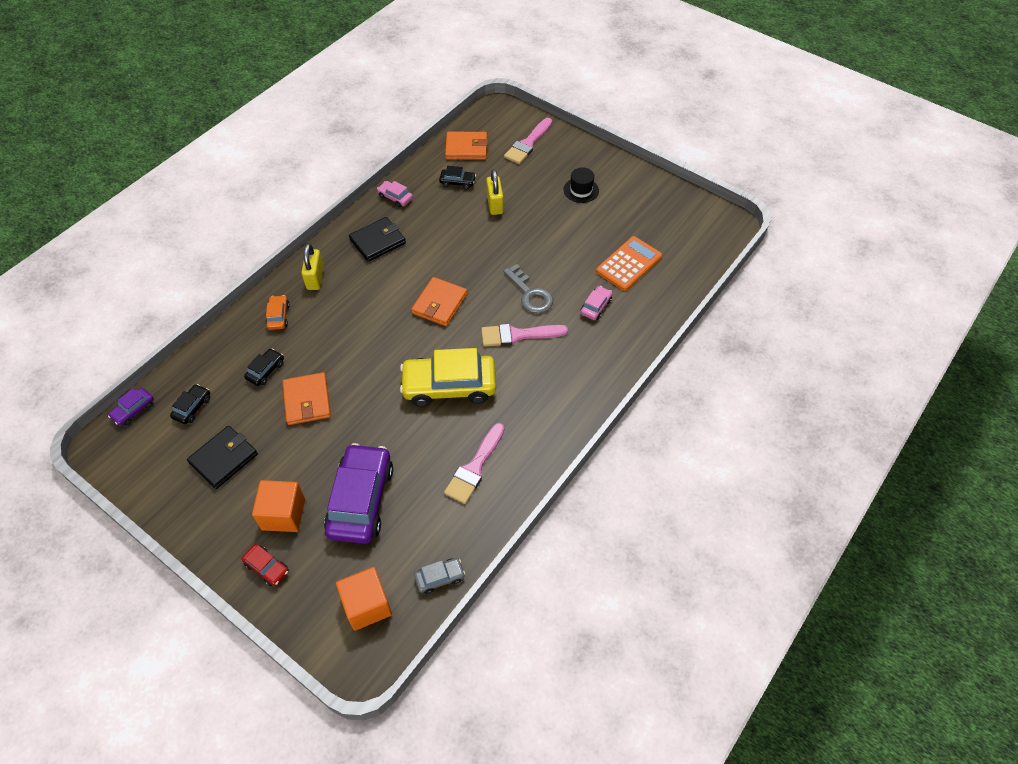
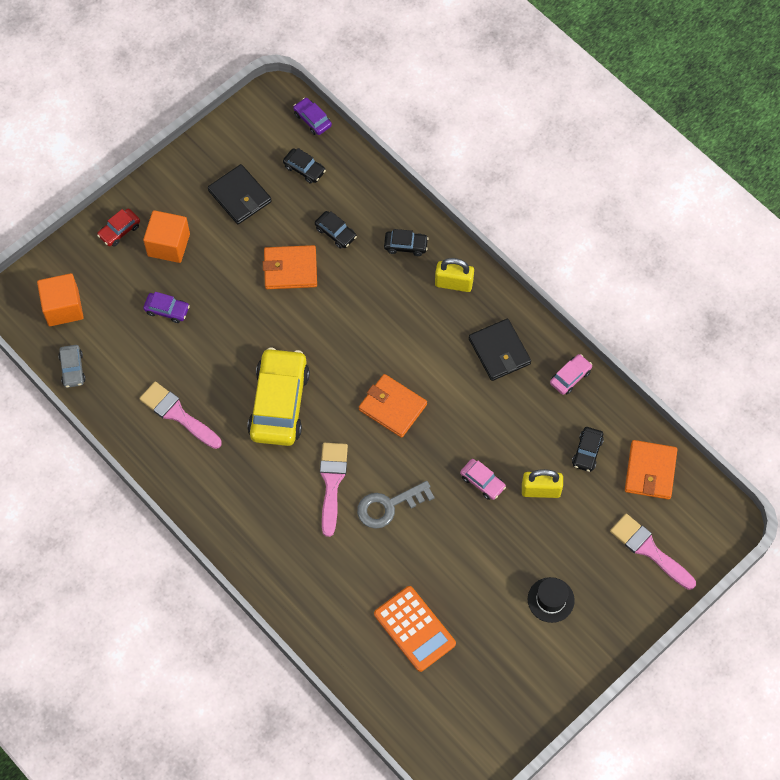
camera: 100 degrees right, 10 degrees up
orange car [265,295,290,330] -> black car [384,229,429,256]
purple car [324,443,393,544] -> purple car [143,292,190,323], size x0.45
pink car [580,286,613,320] -> pink car moved to [460,459,506,500]

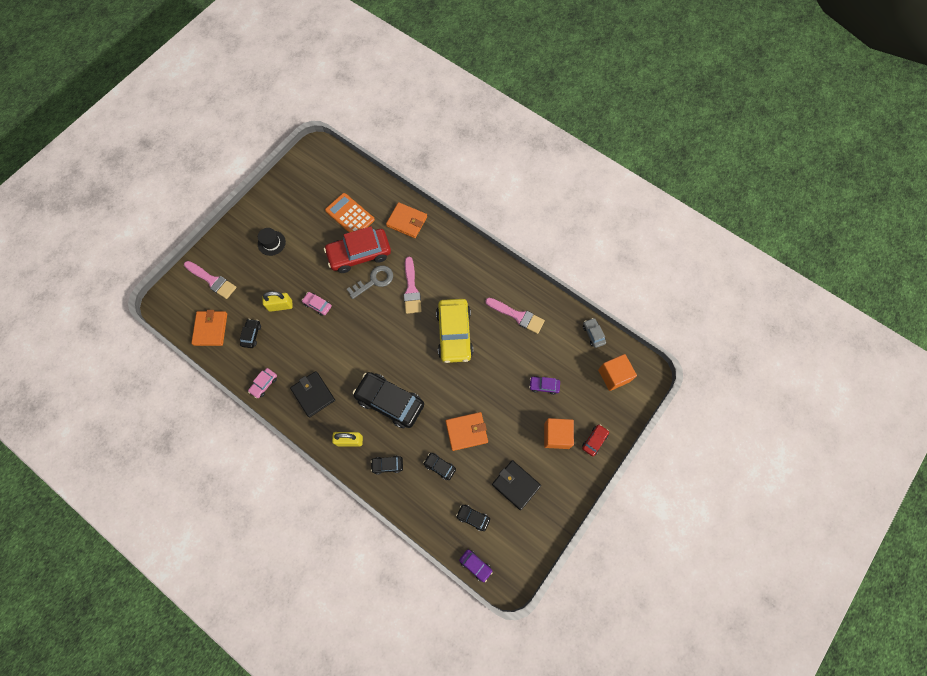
camera: 170 degrees right, 5 degrees up
orange wallet [359,374,427,438] -> orange wallet moved to [386,202,427,238]
none -> red car [324,226,391,273]
none -> black car [353,372,424,428]

